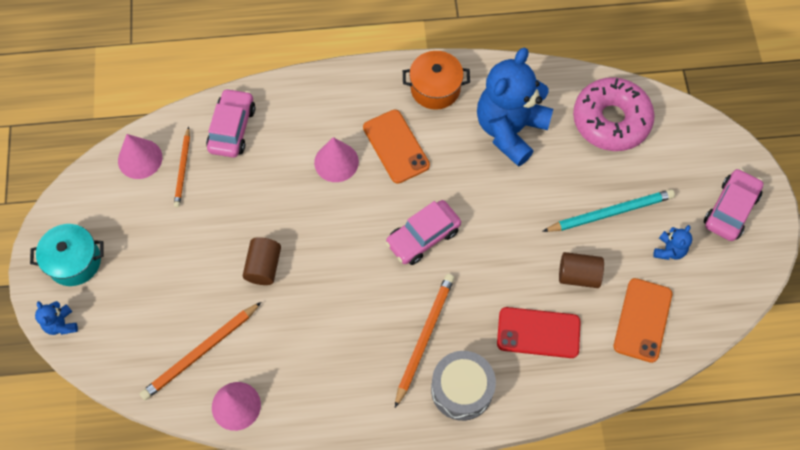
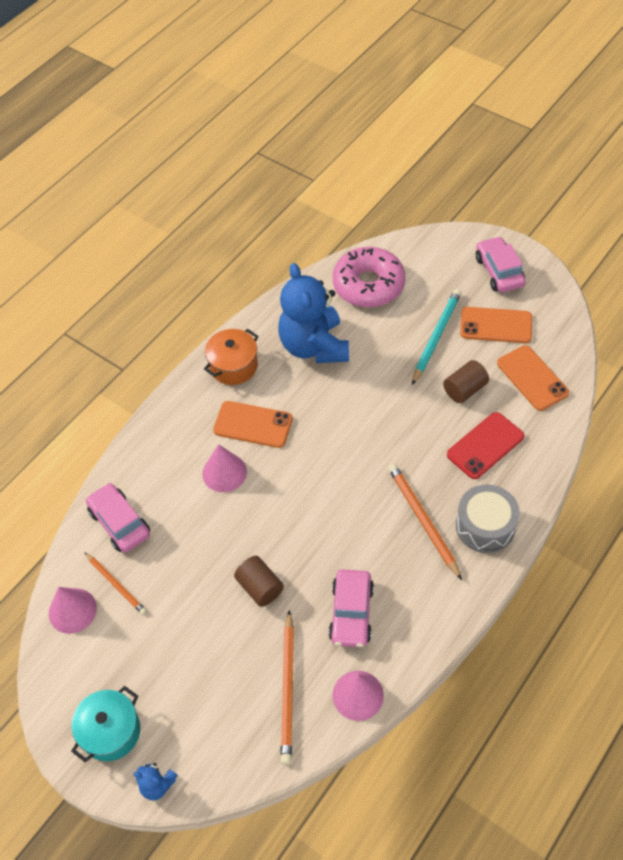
camera: 45 degrees left, 10 degrees down
pink car [385,200,461,265] -> pink car moved to [329,569,374,647]
blue teddy bear [653,225,692,260] -> orange phone [460,307,532,343]

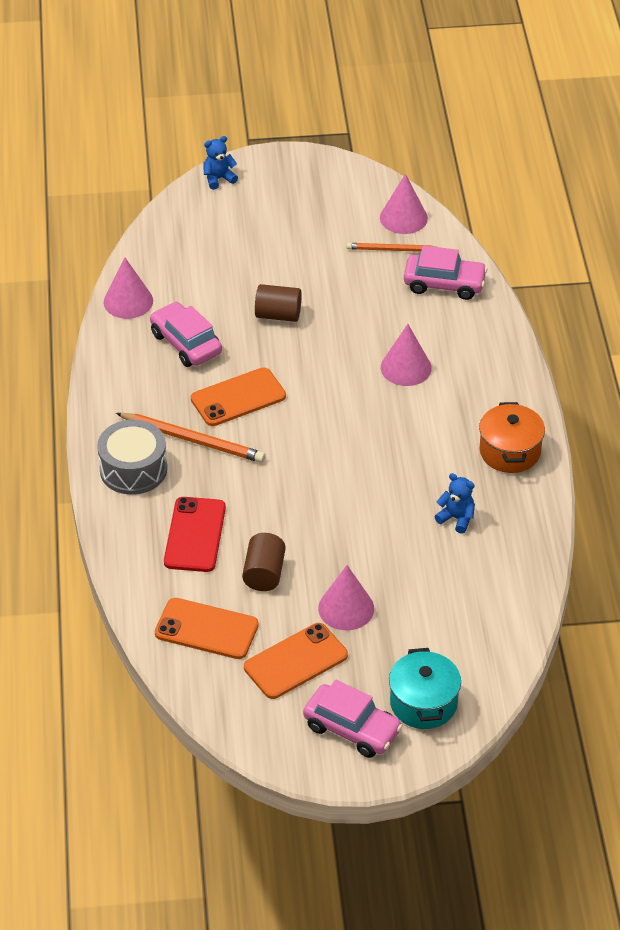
camera: 135 degrees right, 10 degrees down
turquoise pot [71,686,140,762] -> turquoise pot moved to [389,648,461,729]
orange phone [213,401,293,448] -> orange phone moved to [191,367,286,426]
blue teddy bear [278,263,349,363] -> blue teddy bear [434,473,475,534], size x0.41
orange pencil [280,610,294,765] -> none
pink donut [333,247,405,307] -> none
turquoise pencil [412,289,461,385] -> pink cone [318,565,374,630]

